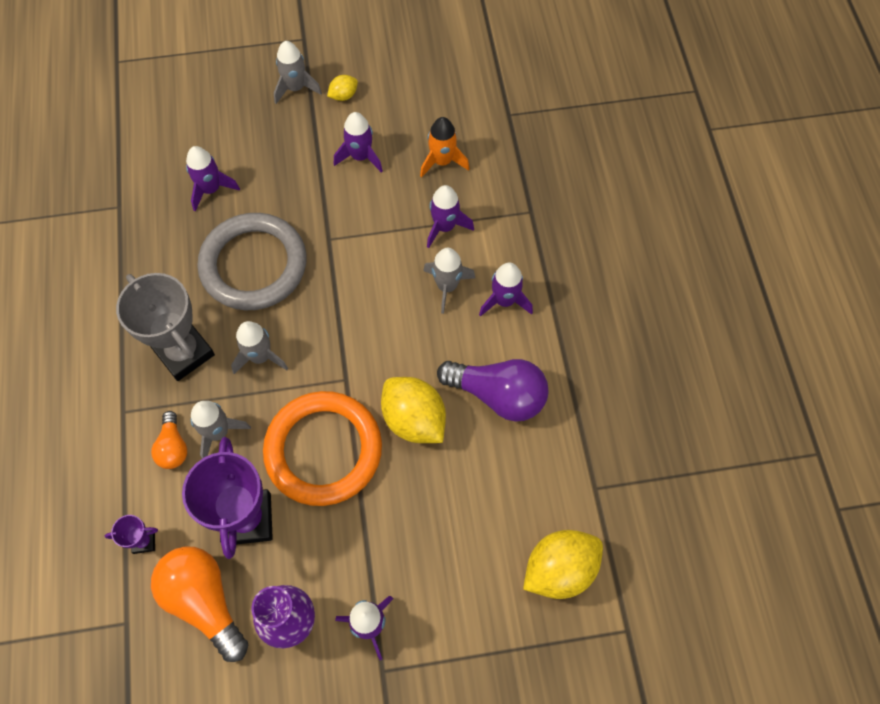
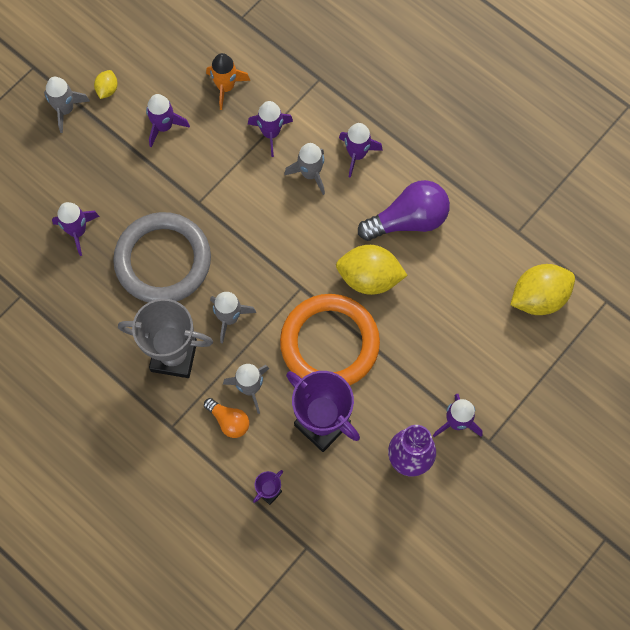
camera: 40 degrees left, 5 degrees up
orange light bulb [151,546,248,662] -> none
yellow lemon [523,530,603,599] -> yellow lemon turned 45 degrees clockwise [510,264,575,315]

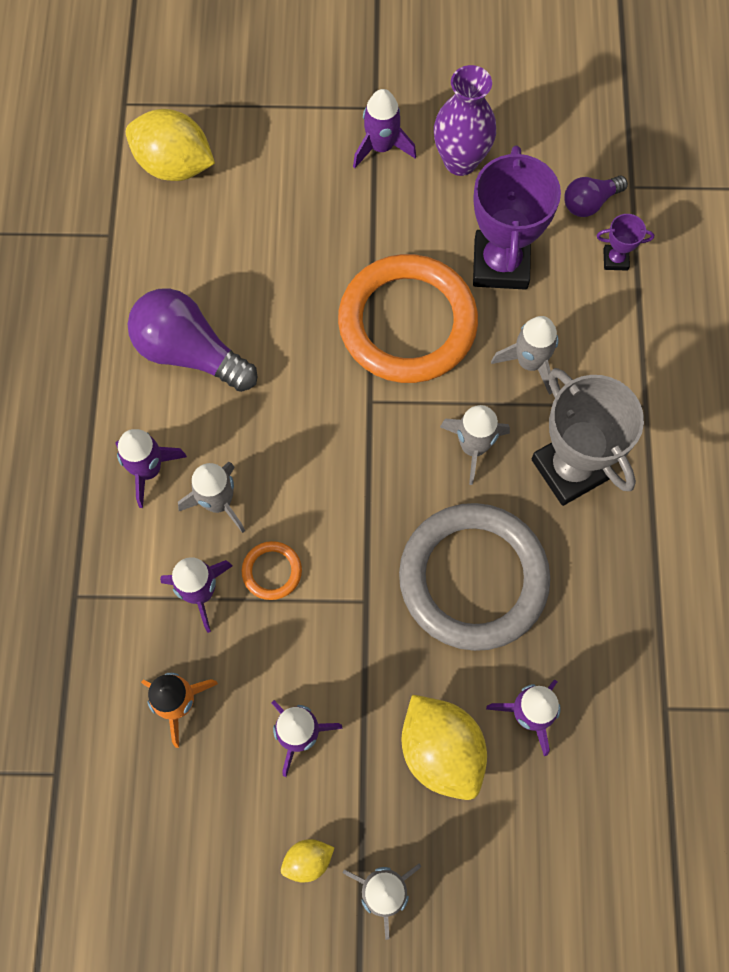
camera: 130 degrees left, 0 degrees up
orange light bulb [204,398,249,438] -> none
yellow lemon [336,245,408,295] -> yellow lemon moved to [401,695,487,800]
none -> orange ring [242,541,302,600]
none -> purple light bulb [564,176,628,217]

